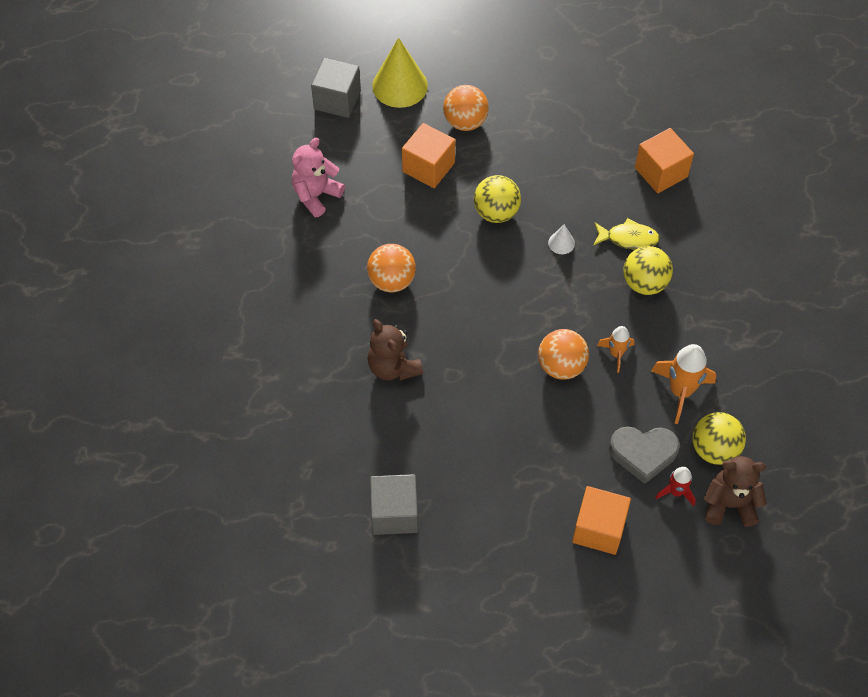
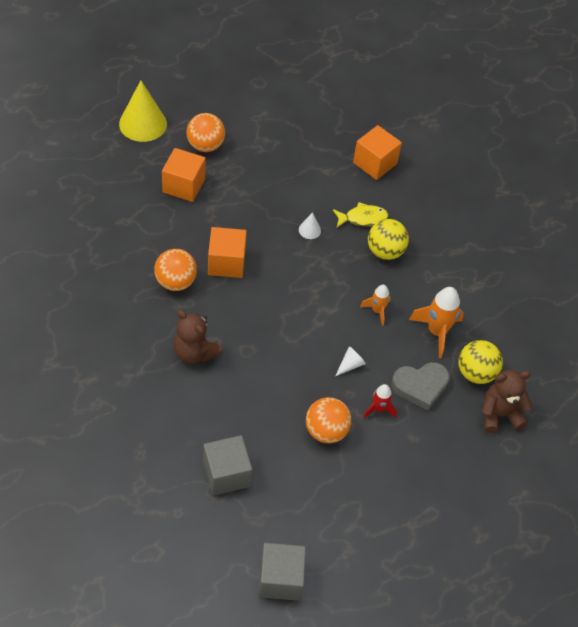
camera: 20 degrees left, 5 degrees down
pink teddy bear [292,138,345,217] -> none
grey cube [311,58,361,118] -> grey cube moved to [259,543,306,601]
yellow ball [474,175,521,223] -> none
orange ball [538,329,589,380] -> orange ball moved to [306,397,352,443]
orange cube [572,486,631,555] -> orange cube moved to [208,227,247,278]
red rocket [655,467,696,506] -> red rocket moved to [363,384,397,418]
none -> white cone [335,346,366,376]

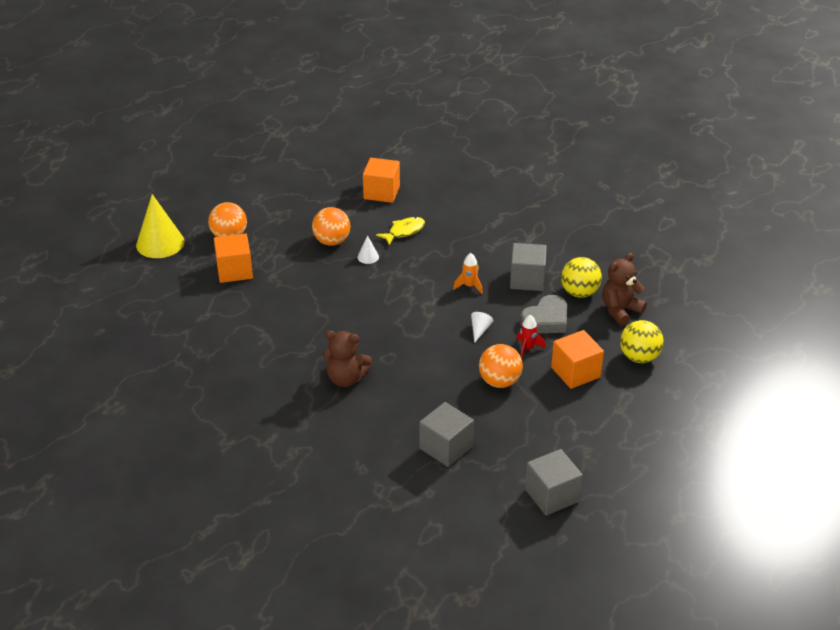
camera: 25 degrees left, 15 degrees down
orange ball [154,249,197,291] -> orange ball moved to [312,207,350,246]
orange cube [208,227,247,278] -> orange cube moved to [551,330,604,389]
yellow ball [368,219,409,260] -> yellow ball moved to [620,320,664,363]
orange rocket [409,287,464,358] -> grey cube [510,243,547,291]

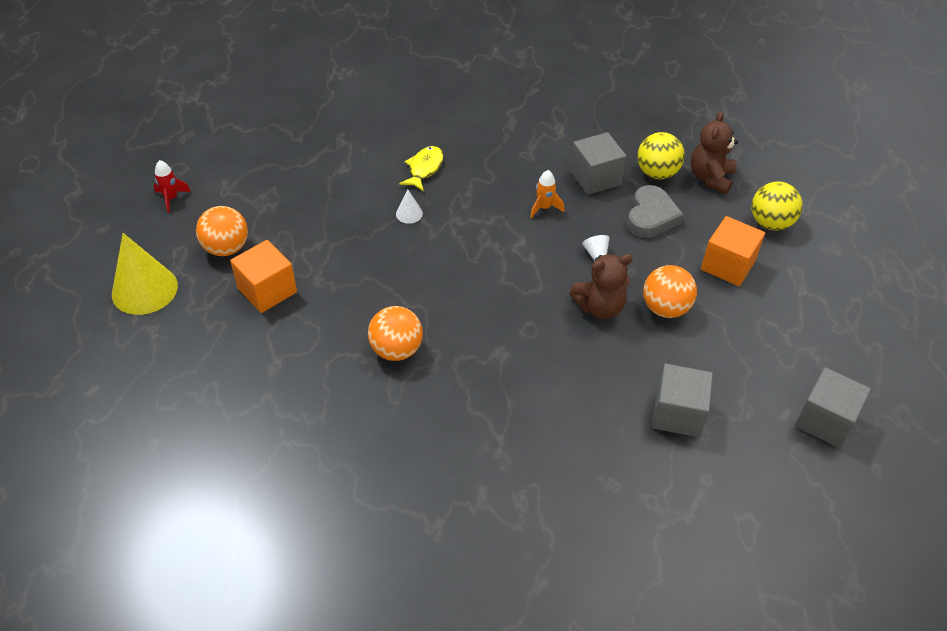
camera: 30 degrees left, 10 degrees up
orange ball [312,207,350,246] -> orange ball moved to [368,306,423,361]
brown teddy bear [323,330,372,387] -> brown teddy bear moved to [569,254,633,319]
orange cube [363,158,400,203] -> none
red rocket [516,315,546,359] -> red rocket moved to [154,160,191,213]

